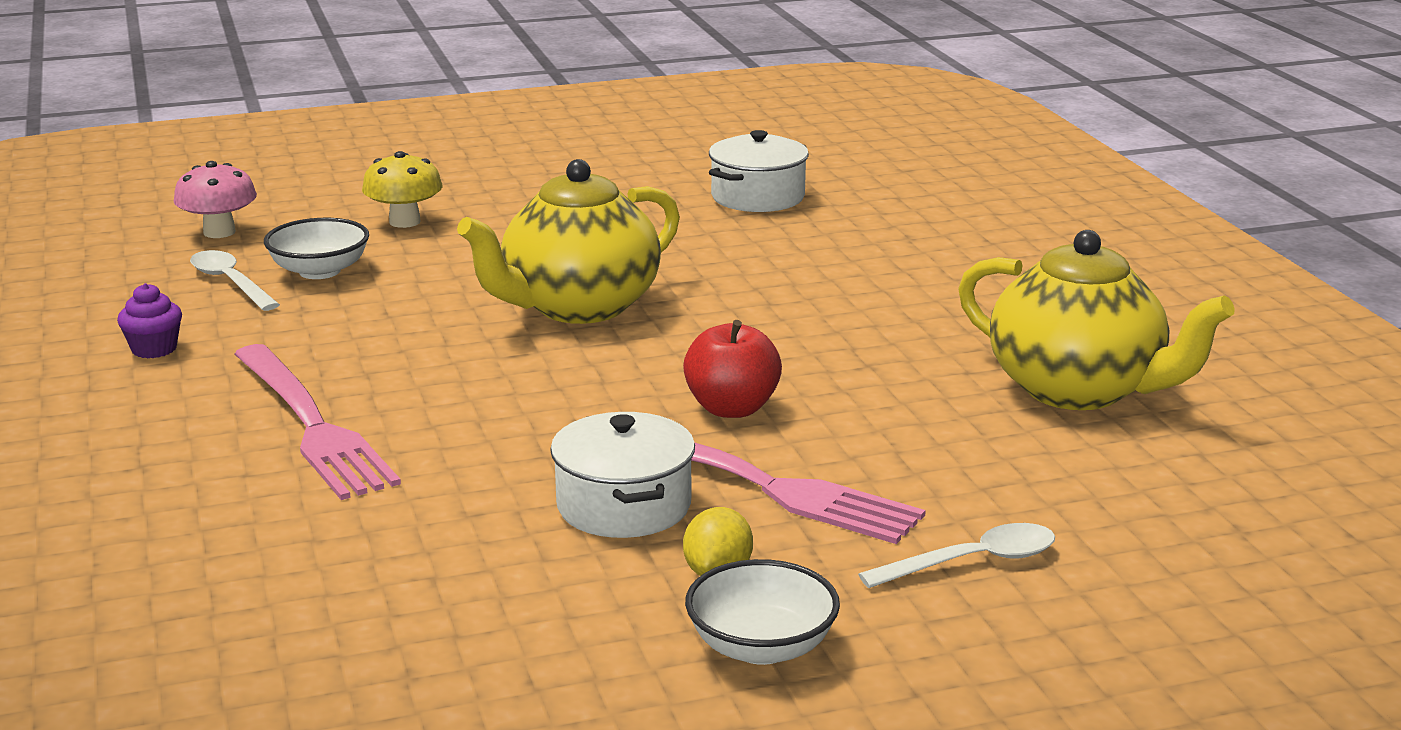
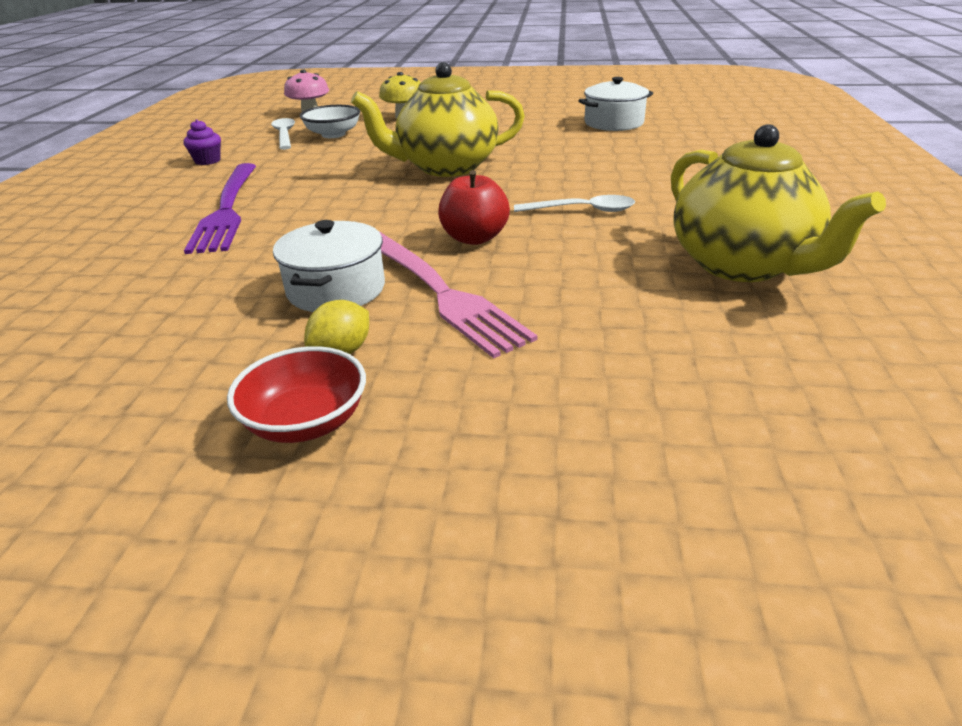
camera: 25 degrees right, 10 degrees up
pink fork [234,344,401,500] -> purple fork [184,163,256,254]
white bowl [685,559,840,665] -> red bowl [227,346,366,443]
white spoon [858,523,1055,588] -> white spoon moved to [514,195,635,212]

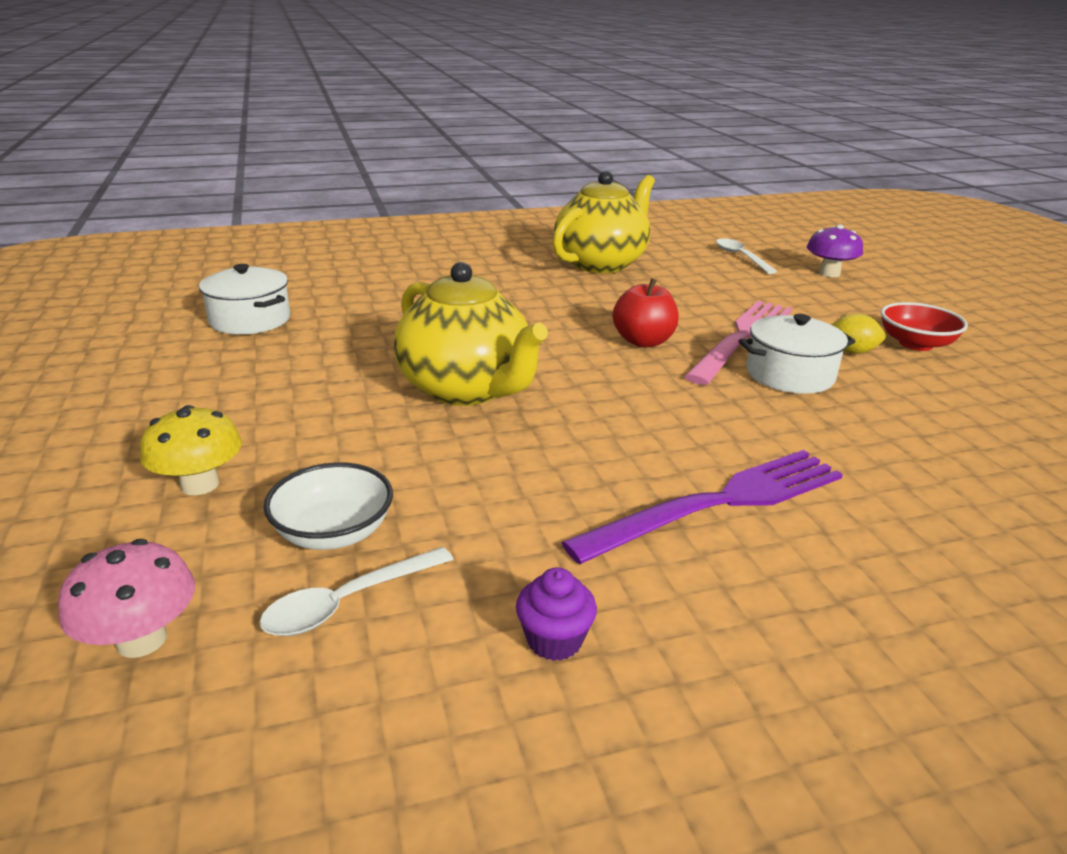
camera: 115 degrees left, 5 degrees down
white spoon [514,195,635,212] -> white spoon moved to [716,238,777,274]
none -> purple mushroom [807,224,863,277]

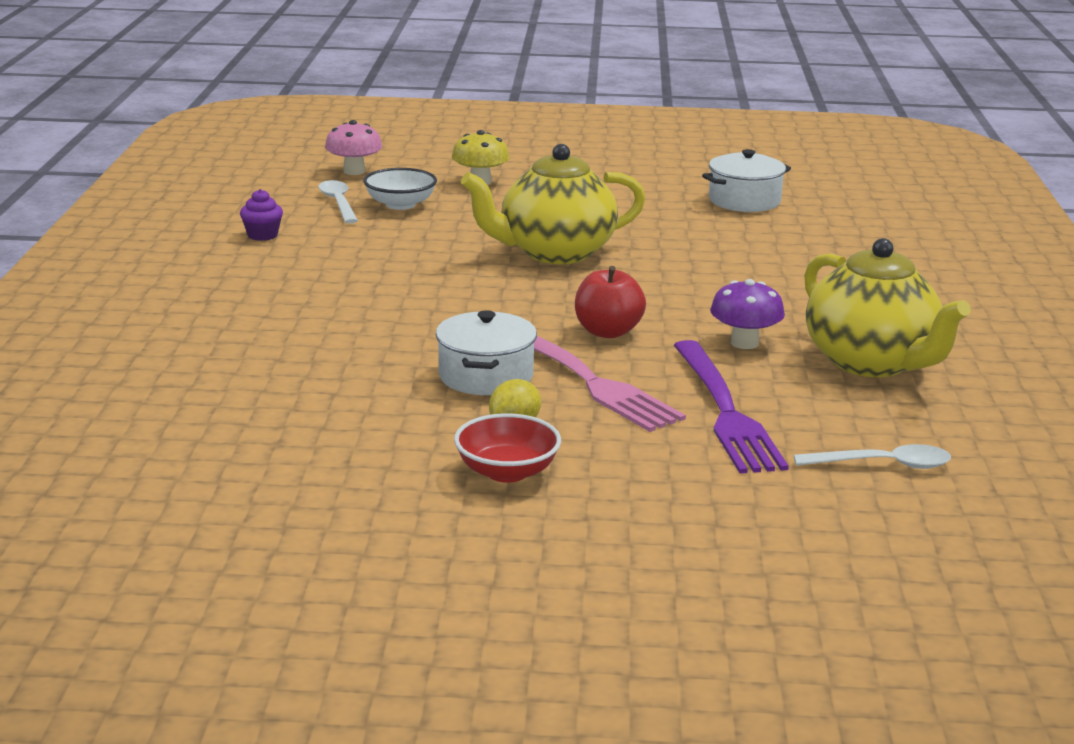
camera: 110 degrees right, 5 degrees down
purple fork [561,450,843,565] -> purple fork moved to [674,340,789,474]
purple mushroom [807,224,863,277] -> purple mushroom moved to [710,279,785,349]

